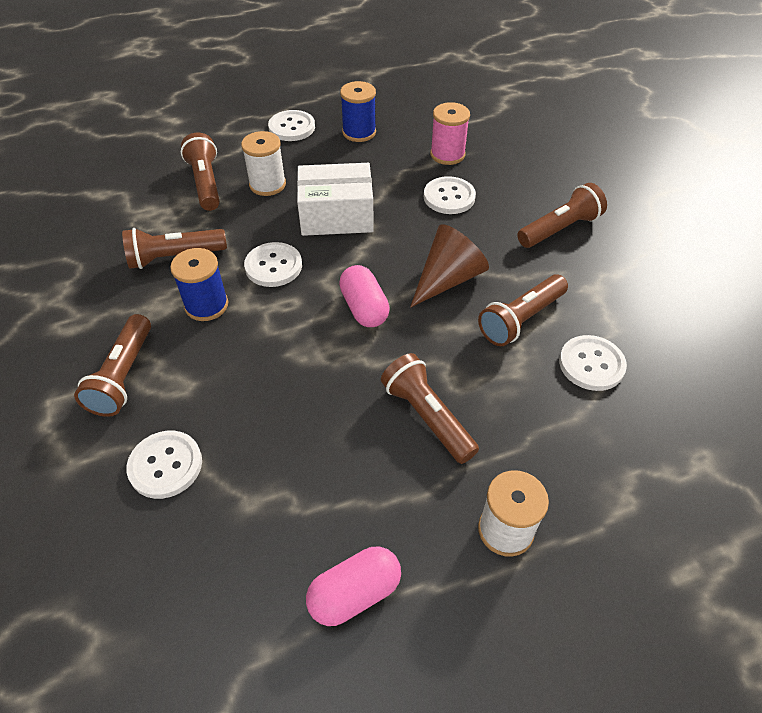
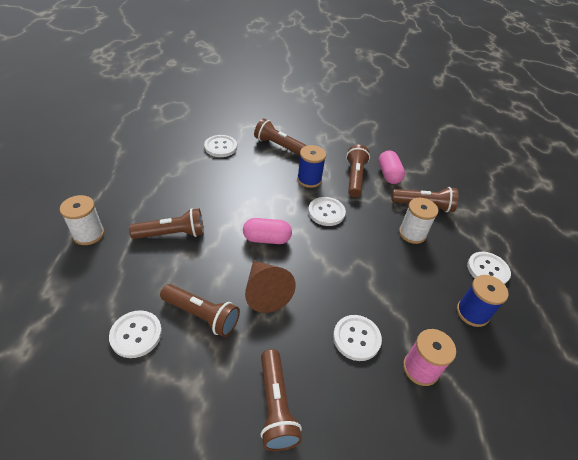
camera: 110 degrees right, 5 degrees down
white box [297,163,374,236] -> none
pink capsule [306,547,401,626] -> pink capsule moved to [378,150,405,184]
brown flashlight [478,274,568,346] -> brown flashlight turned 135 degrees clockwise [160,284,240,337]

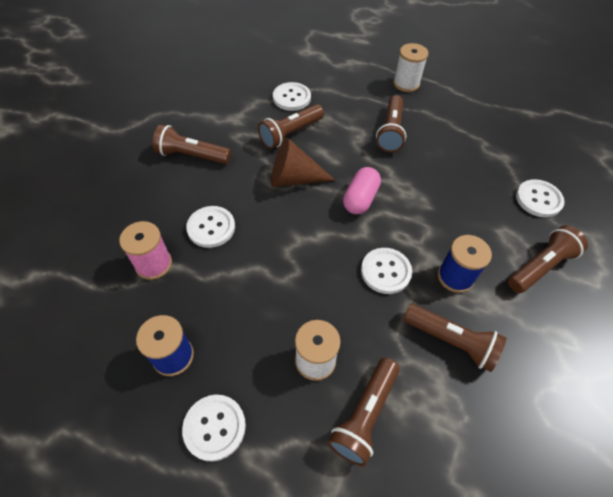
camera: 115 degrees right, 10 degrees up
pink capsule [378,150,405,184] -> none

